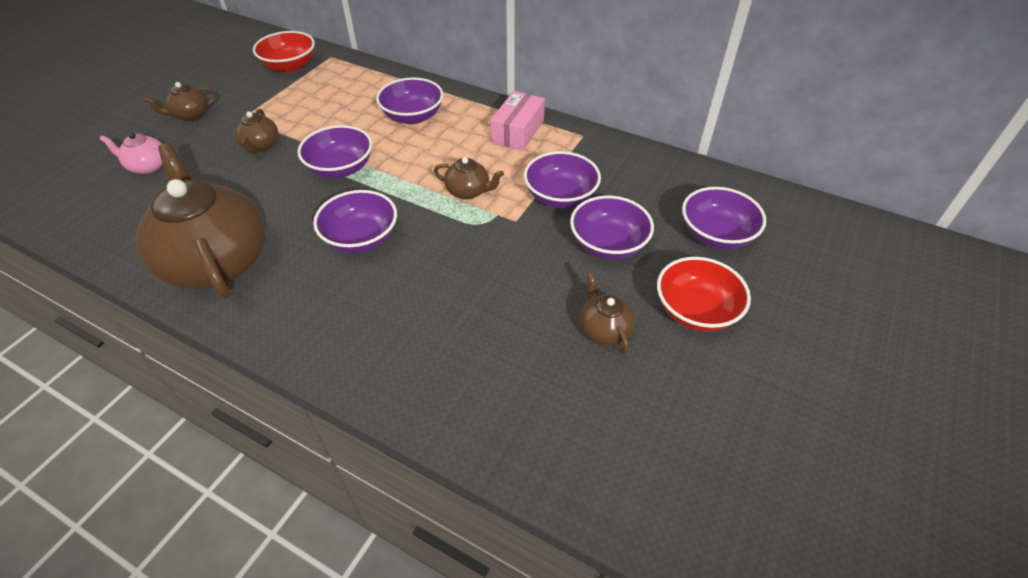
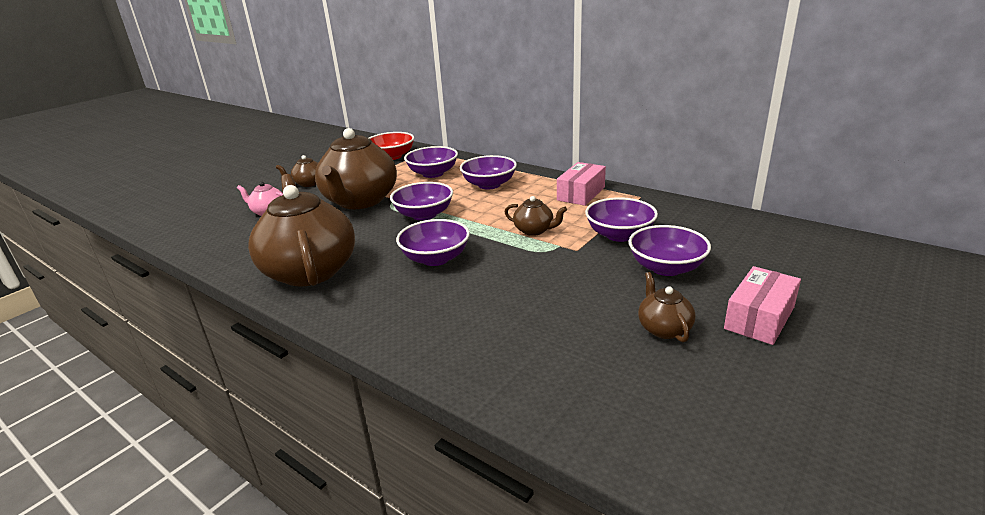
camera: 10 degrees right, 20 degrees down
brown teapot [234,109,278,153] -> brown teapot [315,128,397,209], size x2.28
red bowl [657,257,751,332] -> pink box [724,266,801,345]
purple bowl [682,187,766,249] -> purple bowl moved to [404,146,458,178]

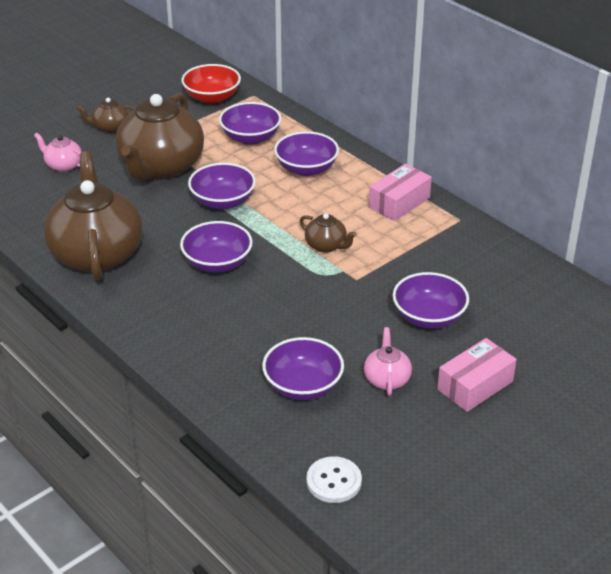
camera: 10 degrees right, 10 degrees up
purple bowl [585,197,658,242] -> purple bowl moved to [262,337,344,400]
brown teapot [638,272,696,342] -> pink teapot [364,327,412,396]
none -> white button [306,456,362,503]

